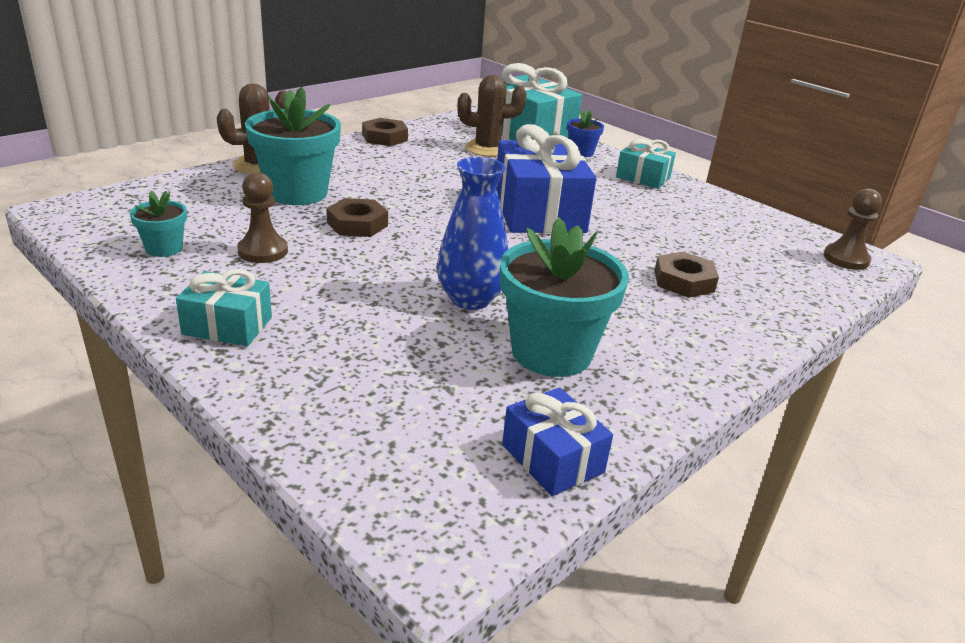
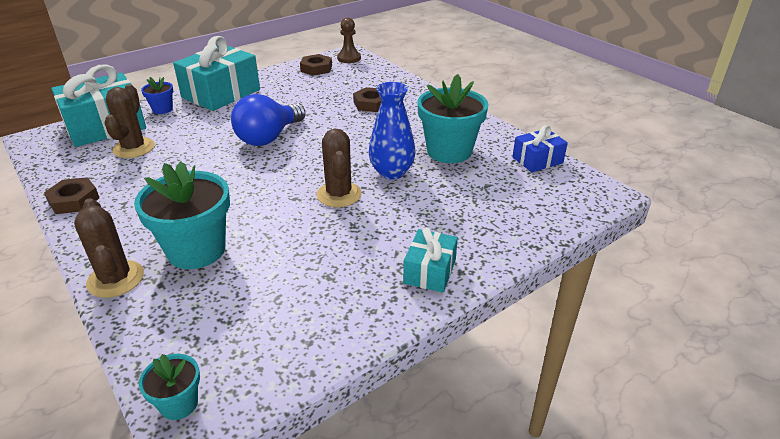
camera: 80 degrees left, 5 degrees up
turquoise flower pot [130,191,187,257] -> turquoise flower pot moved to [139,354,200,420]
brown pawn [237,172,288,263] -> none
brown nut [327,198,388,237] -> brown nut moved to [300,54,332,76]
blue gift [497,124,596,233] -> blue light bulb [231,94,306,146]
turquoise gift [616,139,676,189] -> turquoise gift [173,36,260,111], size x1.86
none -> brown cactus [316,129,362,207]

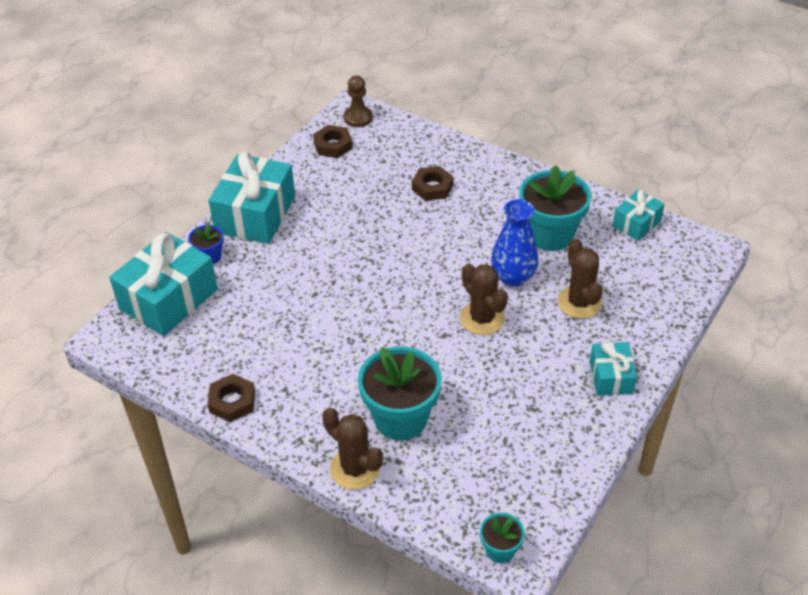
camera: 20 degrees left, 10 degrees up
brown cactus [104,84,155,158] -> brown cactus moved to [558,238,603,319]
blue light bulb [231,94,306,146] -> none
blue gift [513,125,568,172] -> turquoise gift [612,190,665,241]

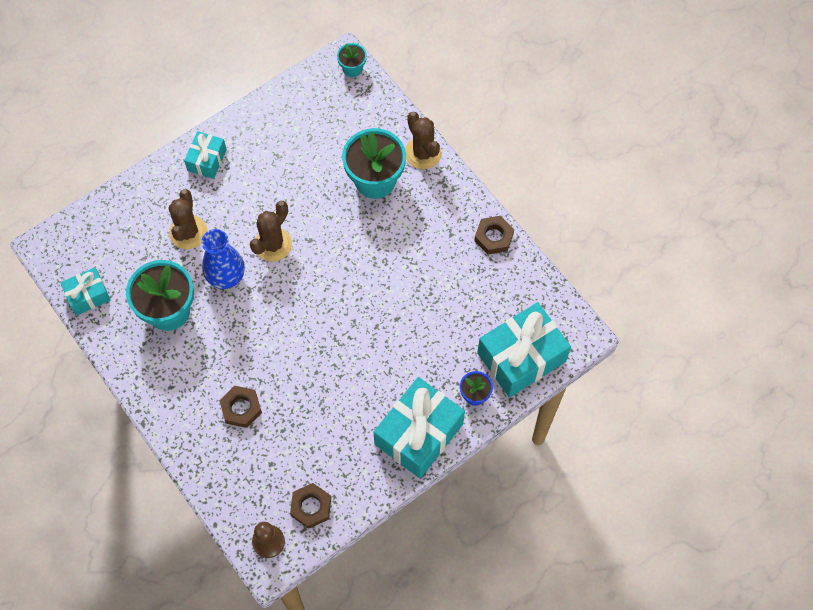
camera: 160 degrees left, 20 degrees up
brown cactus [460,264,508,335] -> brown cactus turned 45 degrees clockwise [250,201,292,262]

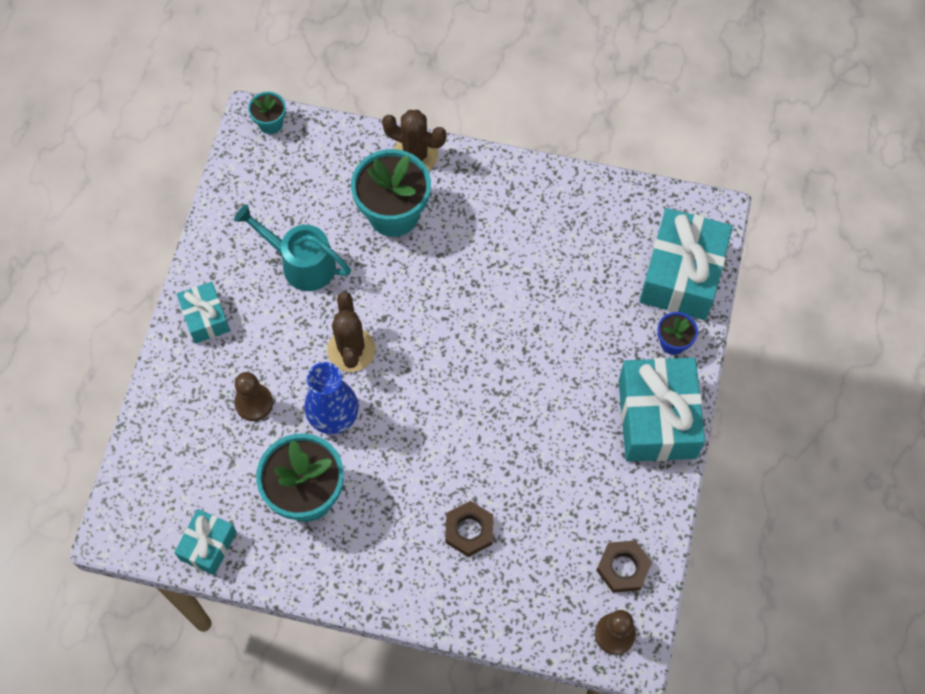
camera: 40 degrees left, 0 degrees up
brown cactus [169,189,207,249] -> brown pawn [234,372,273,421]
brown nut [474,216,514,254] -> none
none -> turquoise watering can [234,204,351,291]

